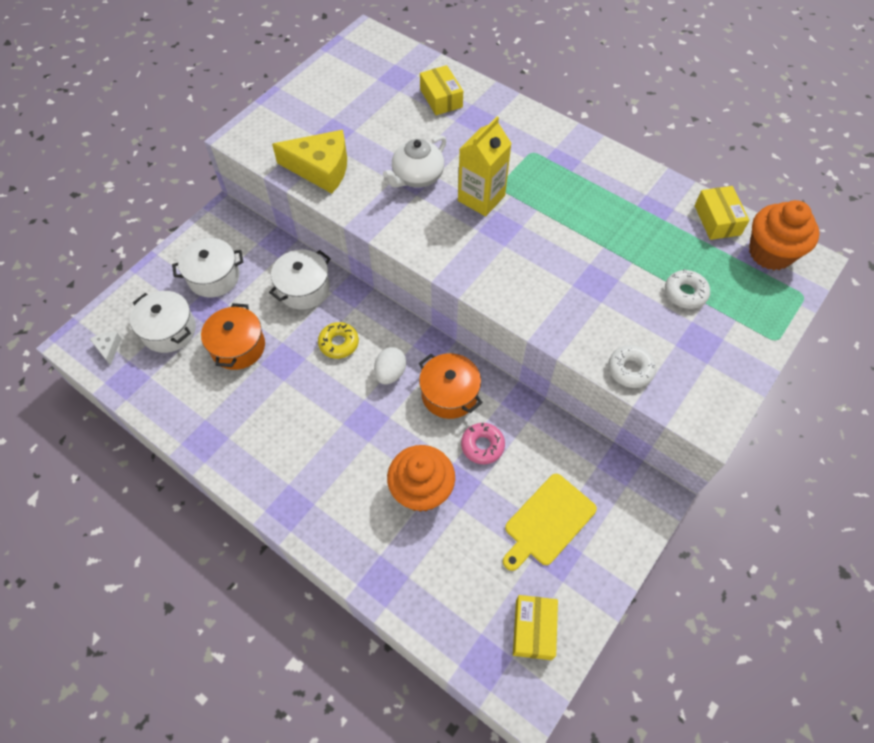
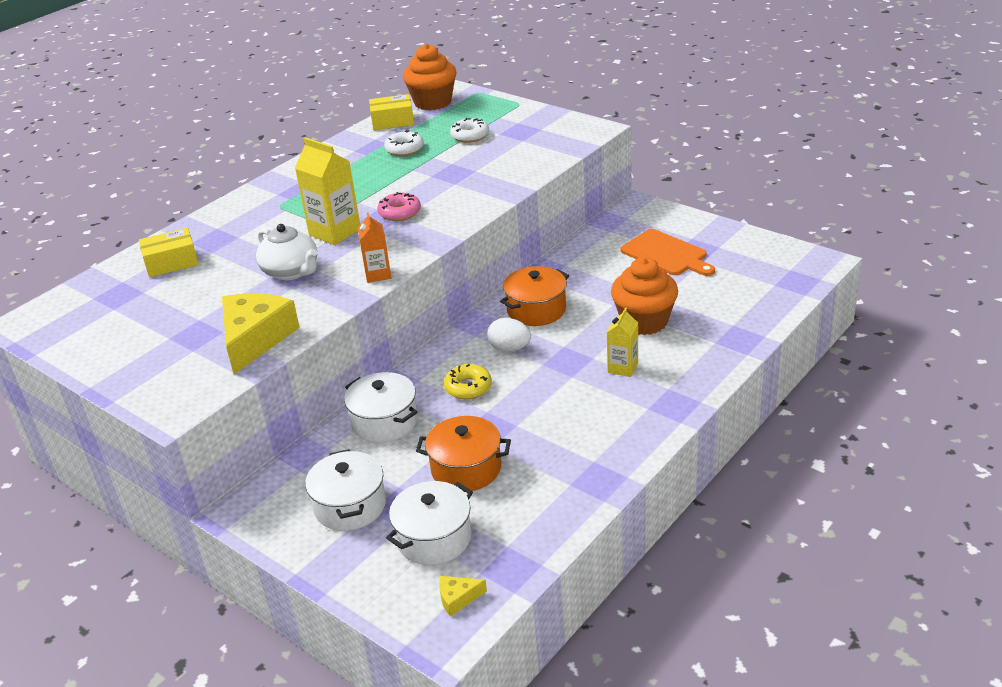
camera: 85 degrees left, 25 degrees down
white cheese [90,332,122,365] -> yellow cheese [439,576,487,617]
pink donut [461,423,505,464] -> pink donut moved to [377,192,421,221]
yellow cutting board [503,474,597,571] -> orange cutting board [621,229,715,276]
yellow box [513,595,558,660] -> none
white donut [608,345,656,388] -> white donut moved to [384,130,424,156]
none -> orange carton [358,212,391,283]
none -> yellow carton [607,308,638,377]

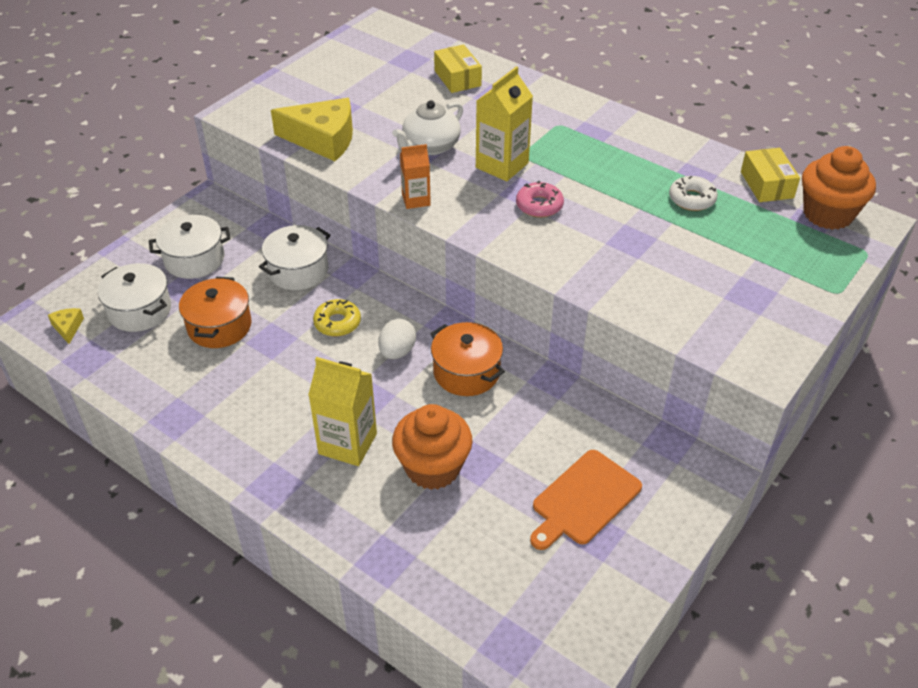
camera: 85 degrees right, 10 degrees up
white donut [450,118,489,143] -> none
yellow carton [607,308,638,377] -> yellow carton [308,357,377,466], size x1.64

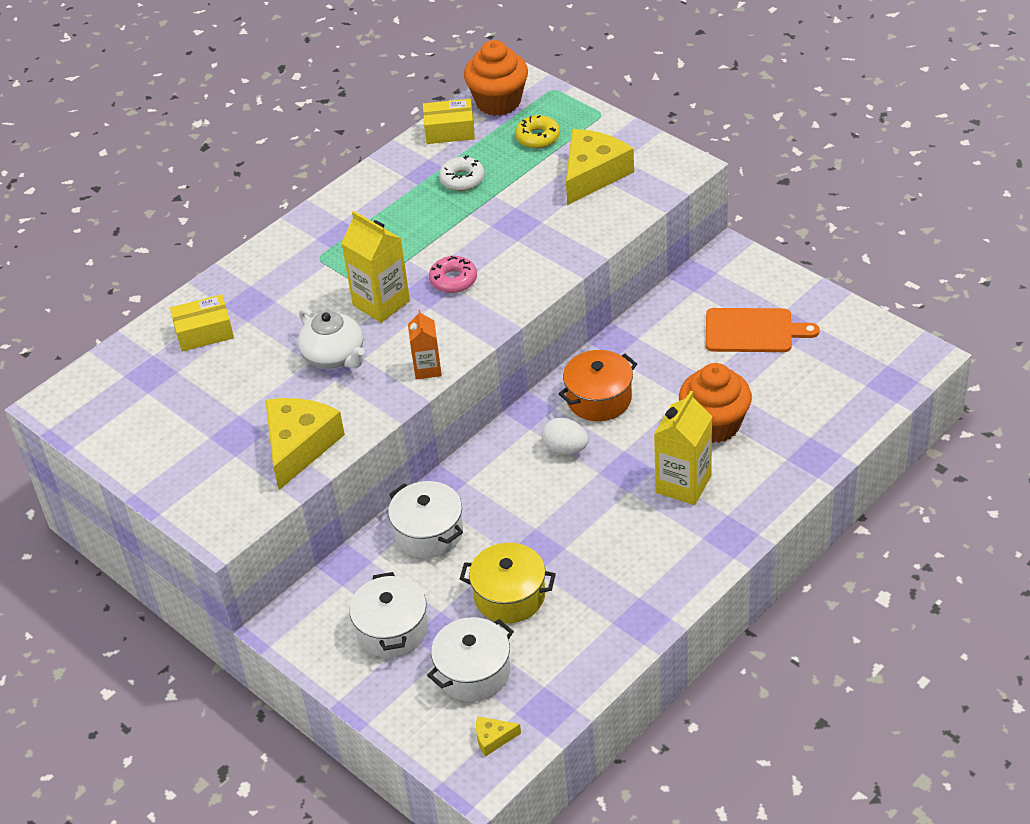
camera: 80 degrees left, 0 degrees up
orange pot [179,277,252,348] -> yellow pot [460,543,556,623]
yellow donut [313,299,361,336] -> yellow donut moved to [515,115,560,148]
orange cutting board [530,450,642,550] -> orange cutting board turned 45 degrees counterclockwise [706,308,820,352]
none -> yellow cheese [566,129,634,205]

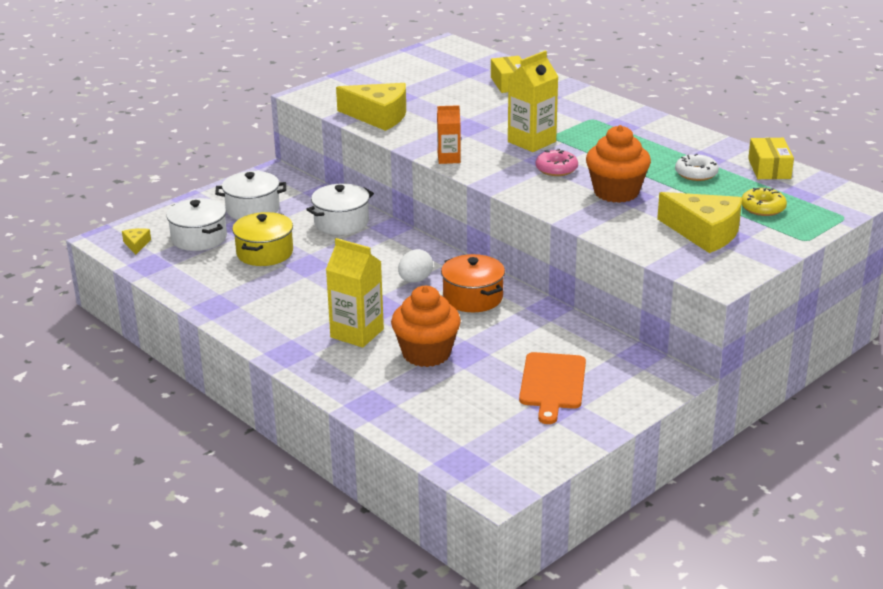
camera: 90 degrees right, 15 degrees down
white teapot [298,308,365,369] -> none
orange cupcake [464,40,528,116] -> orange cupcake moved to [586,125,651,203]

